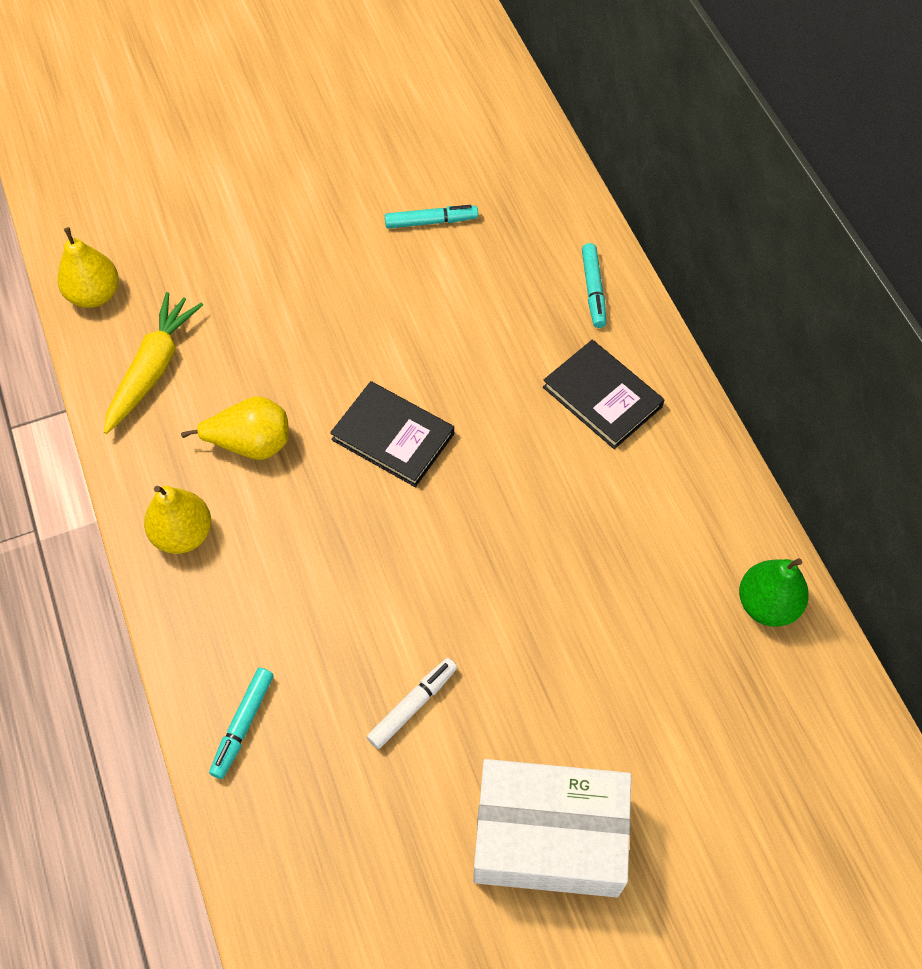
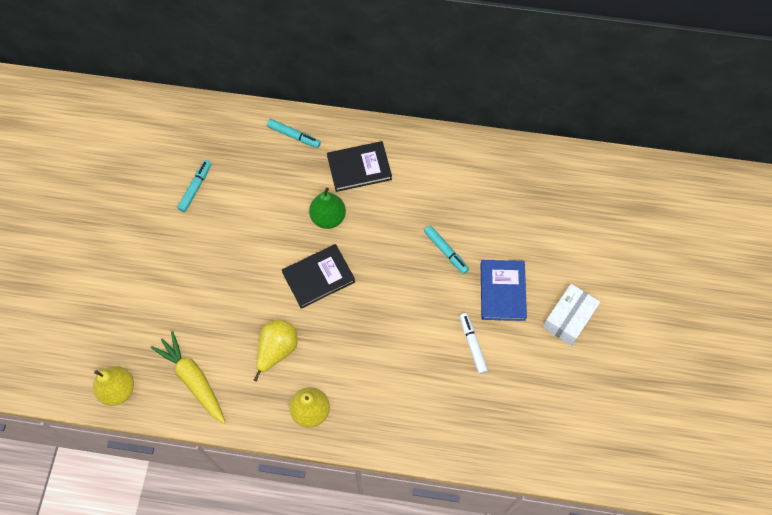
camera: 60 degrees left, 5 degrees up
turquoise marker [209,668,274,779] -> turquoise marker moved to [424,225,469,274]
white box [473,759,631,897] -> white box [543,284,600,346], size x0.62
green pear [739,558,809,627] -> green pear moved to [309,188,346,229]
none -> blue book [481,260,527,321]

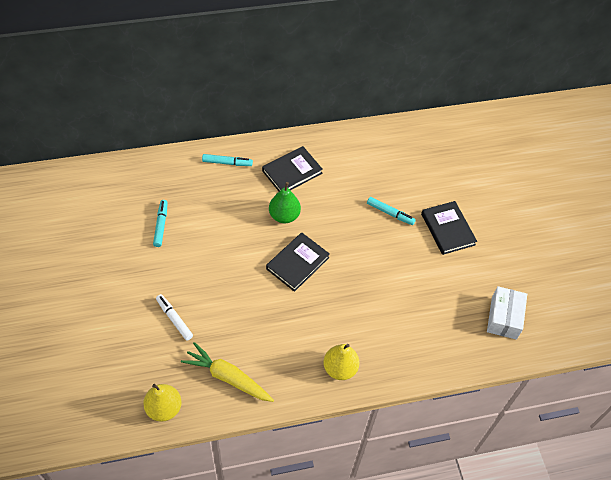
camera: 25 degrees left, 10 degrees down
yellow pear [254,319,298,382] -> none
white marker [460,313,488,374] -> white marker moved to [156,294,193,341]
blue book [481,260,527,321] -> black book [421,201,477,255]
white box [543,284,600,346] -> white box moved to [487,286,527,340]

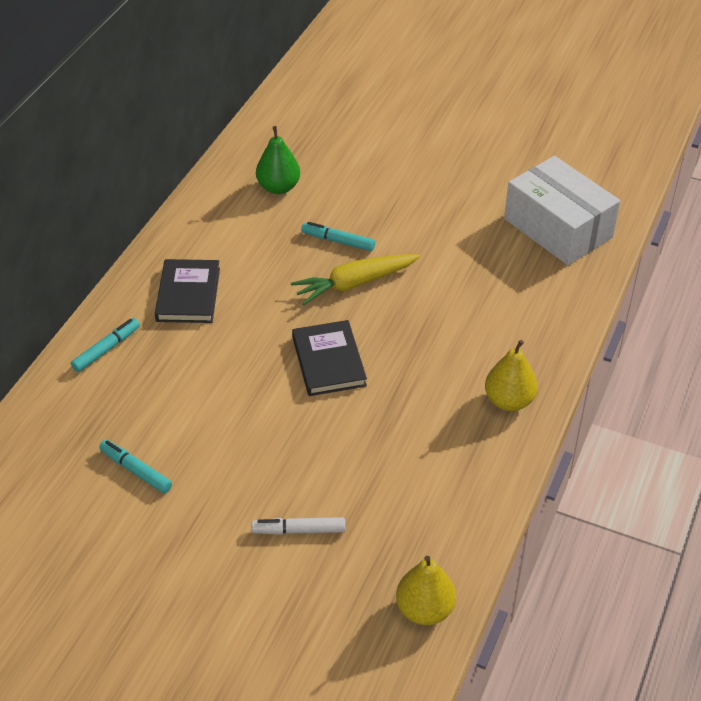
camera: 50 degrees left, 10 degrees down
yellow carrot [181,342,274,402] -> yellow carrot moved to [291,254,420,305]
green pear [269,182,301,223] -> green pear moved to [256,126,300,194]
turquoise marker [367,197,416,225] -> turquoise marker turned 135 degrees counterclockwise [301,222,375,251]
black book [421,201,477,255] -> none
white box [487,286,527,340] -> white box [504,156,620,265], size x1.60

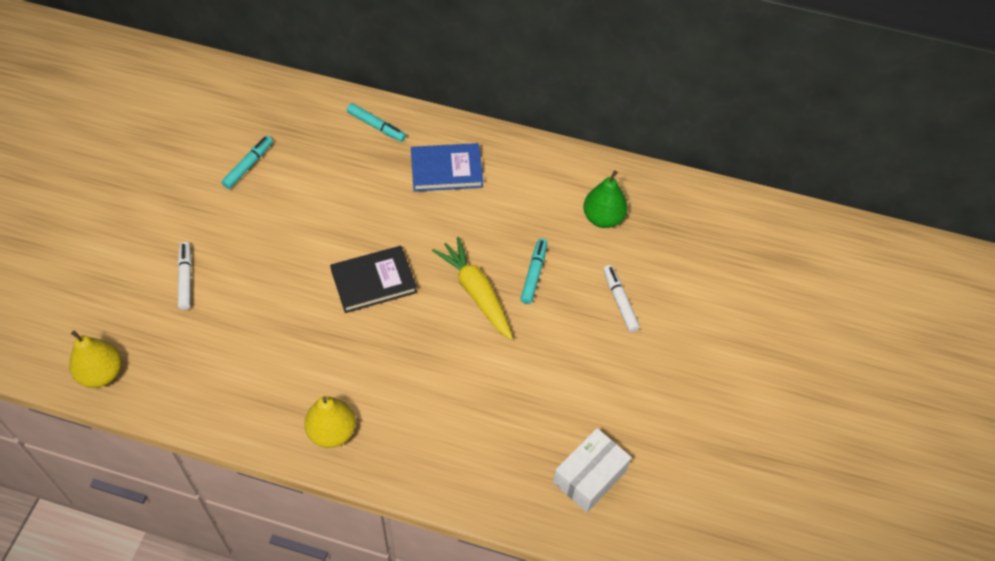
camera: 80 degrees right, 10 degrees up
black book [155,259,220,323] -> blue book [411,143,483,192]
white box [504,156,620,265] -> white box [553,428,632,512], size x0.62
none -> white marker [603,265,640,332]

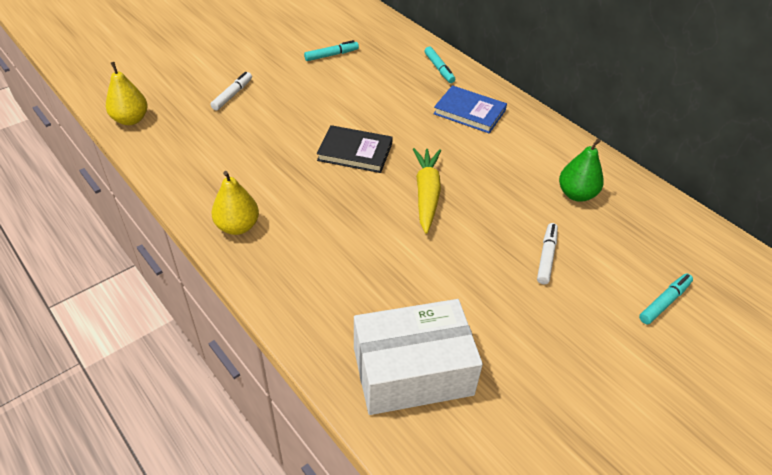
camera: 35 degrees right, 10 degrees down
turquoise marker [521,238,547,304] -> turquoise marker moved to [639,273,693,324]
white box [553,428,632,512] -> white box [354,299,483,415], size x1.60

